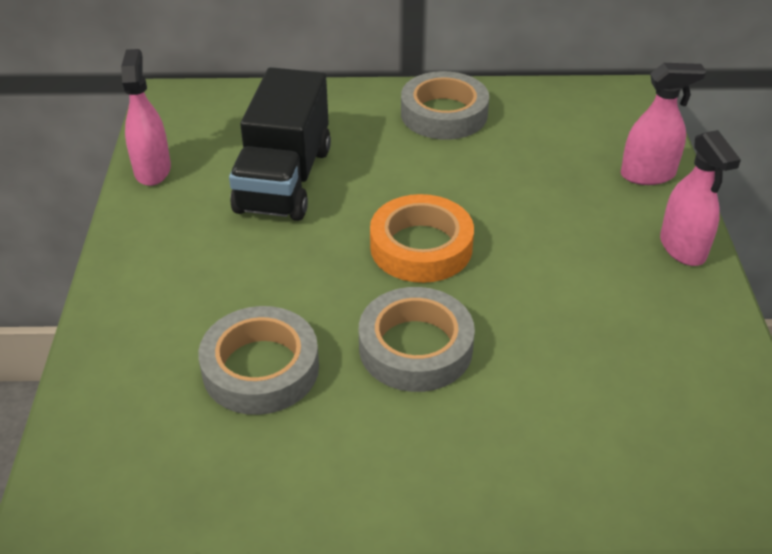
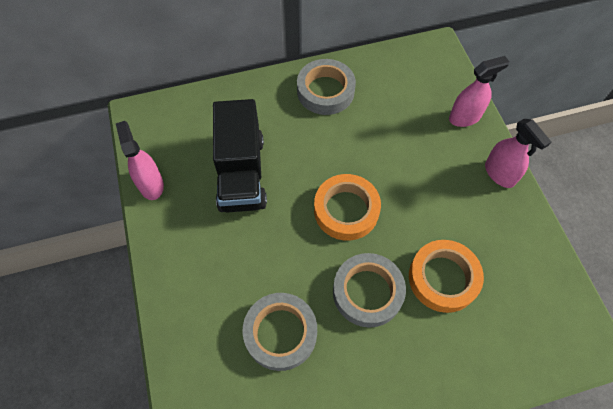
camera: 15 degrees left, 20 degrees up
none -> orange tape [409,240,484,313]

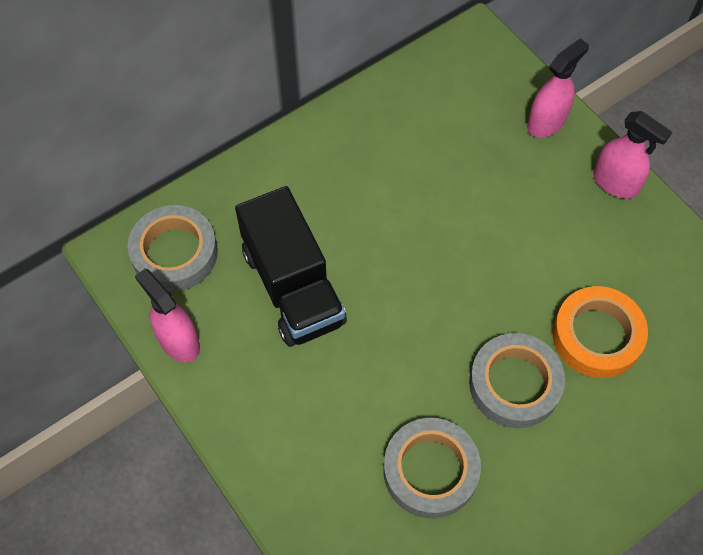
camera: 20 degrees left, 0 degrees up
grey tape [297,59,356,115] -> grey tape moved to [128,205,218,292]
orange tape [314,174,381,241] -> none

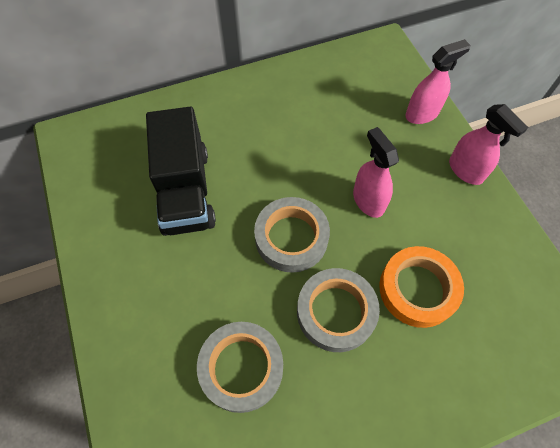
camera: 15 degrees right, 0 degrees up
grey tape [128,205,218,292] -> grey tape moved to [254,197,330,272]
pink spray bottle [135,269,200,362] -> pink spray bottle moved to [353,127,399,218]

